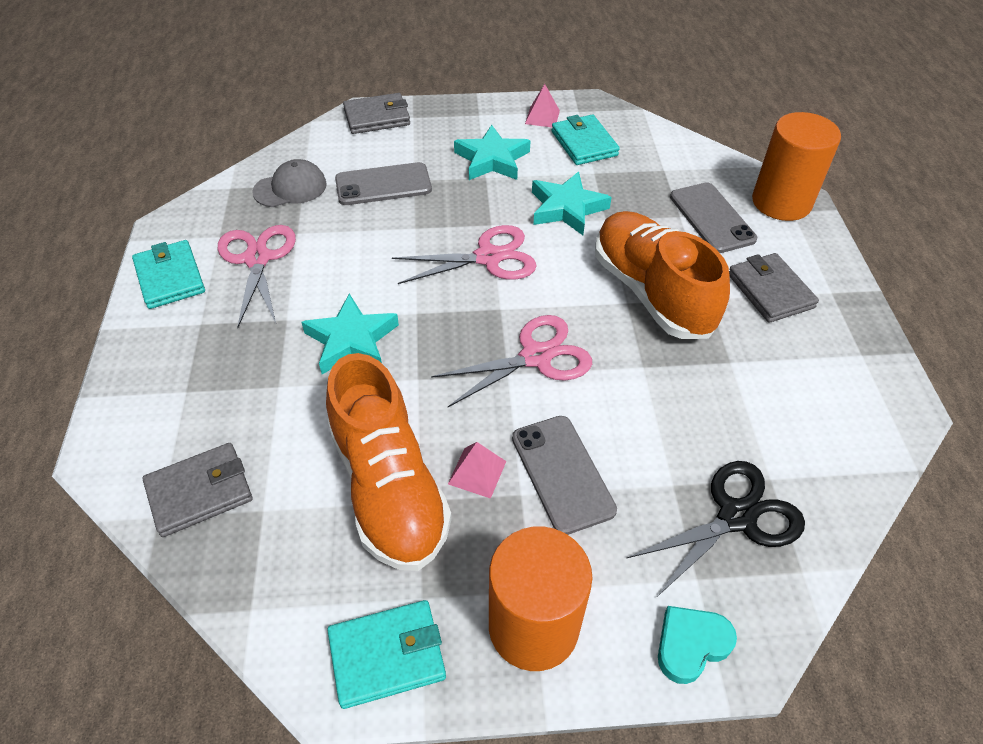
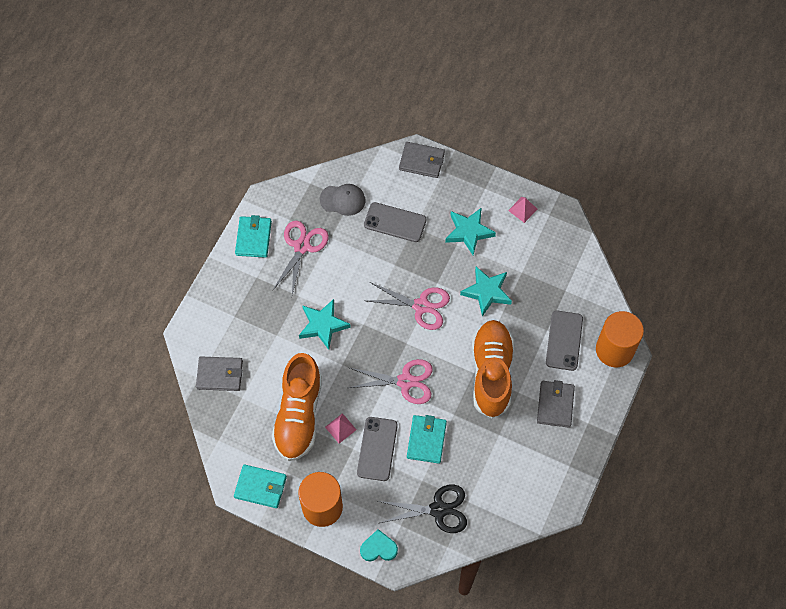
camera: 30 degrees right, 15 degrees up
turquoise wallet [552,115,620,165] -> turquoise wallet moved to [407,415,447,463]

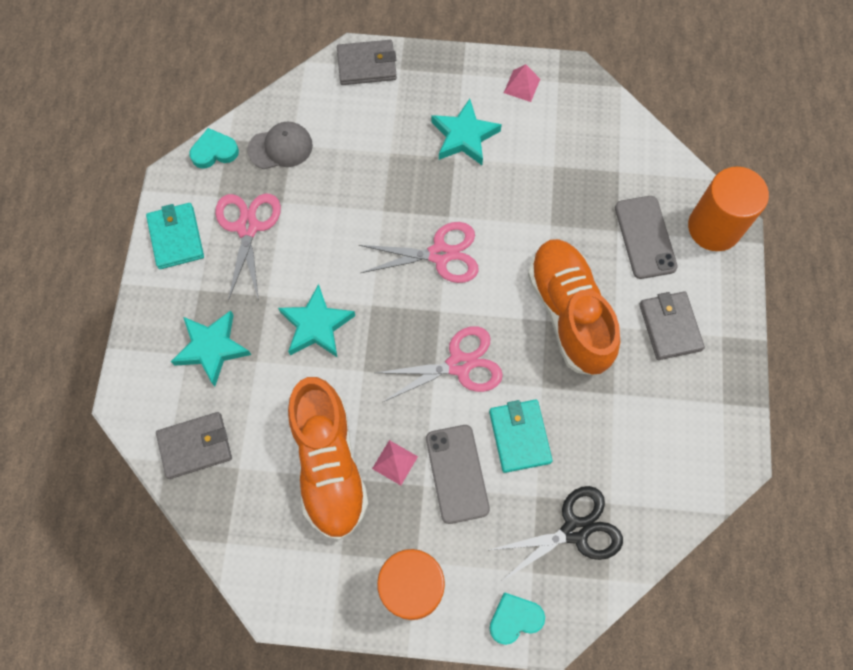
camera: 20 degrees left, 5 degrees up
turquoise wallet [234,464,287,508] -> none
grey phone [364,202,426,242] -> none
turquoise star [460,267,512,316] -> turquoise star moved to [171,310,251,386]
none -> turquoise heart [190,128,239,169]

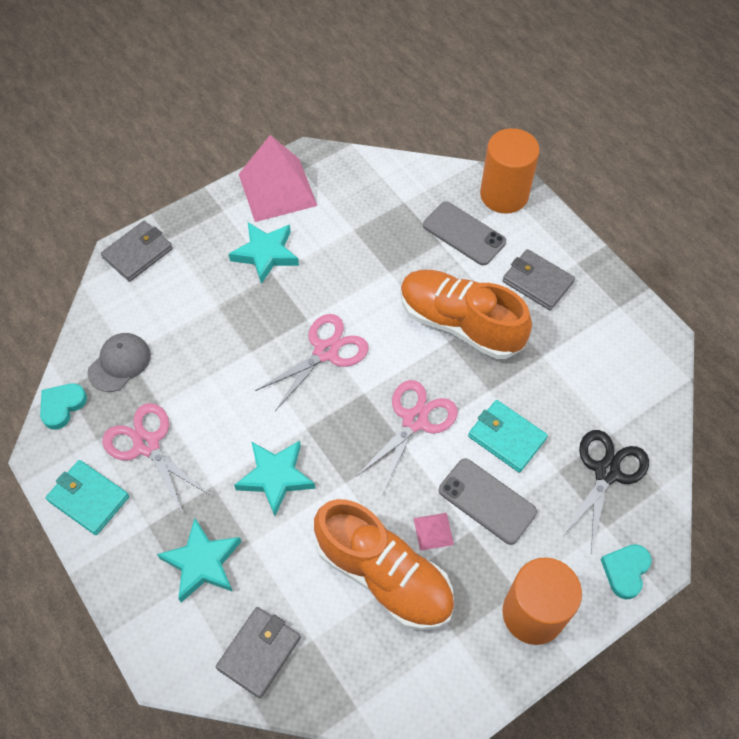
camera: 40 degrees left, 10 degrees down
pink pyramid [504,64,540,102] -> pink pyramid [239,135,317,222], size x2.29

